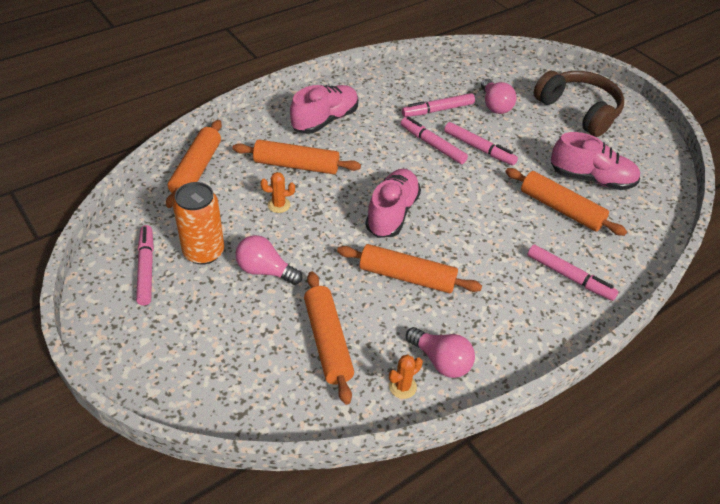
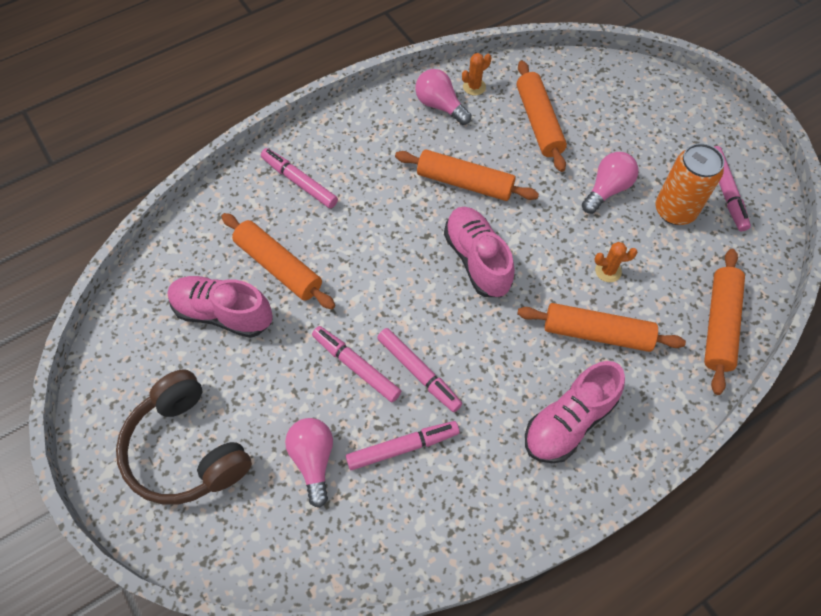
camera: 175 degrees left, 15 degrees up
pink light bulb [235,235,302,285] -> pink light bulb turned 75 degrees counterclockwise [582,152,638,213]
pink shoe [365,169,421,238] -> pink shoe turned 135 degrees clockwise [444,207,515,297]

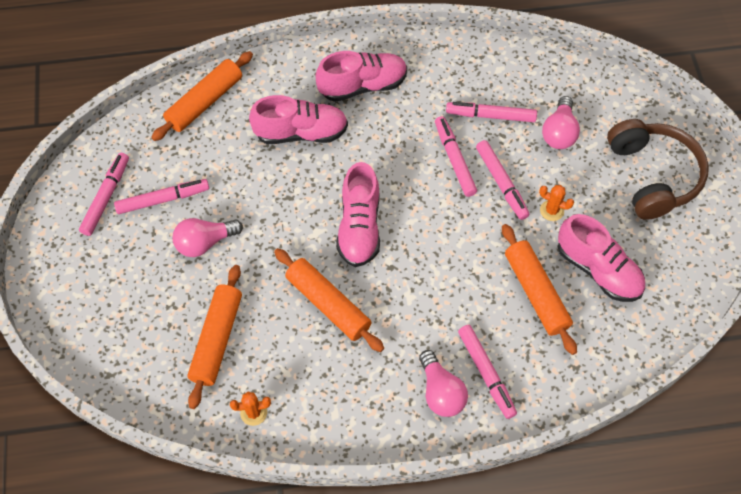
camera: 155 degrees left, 0 degrees up
pink light bulb [415,69,471,125] -> pink light bulb moved to [419,350,468,417]
orange rolling pin [517,303,686,352] -> pink shoe [249,95,348,144]
orange cactus [594,242,638,282] -> orange cactus moved to [539,185,574,221]
orange can [655,143,724,225] -> pink marker [114,179,209,214]

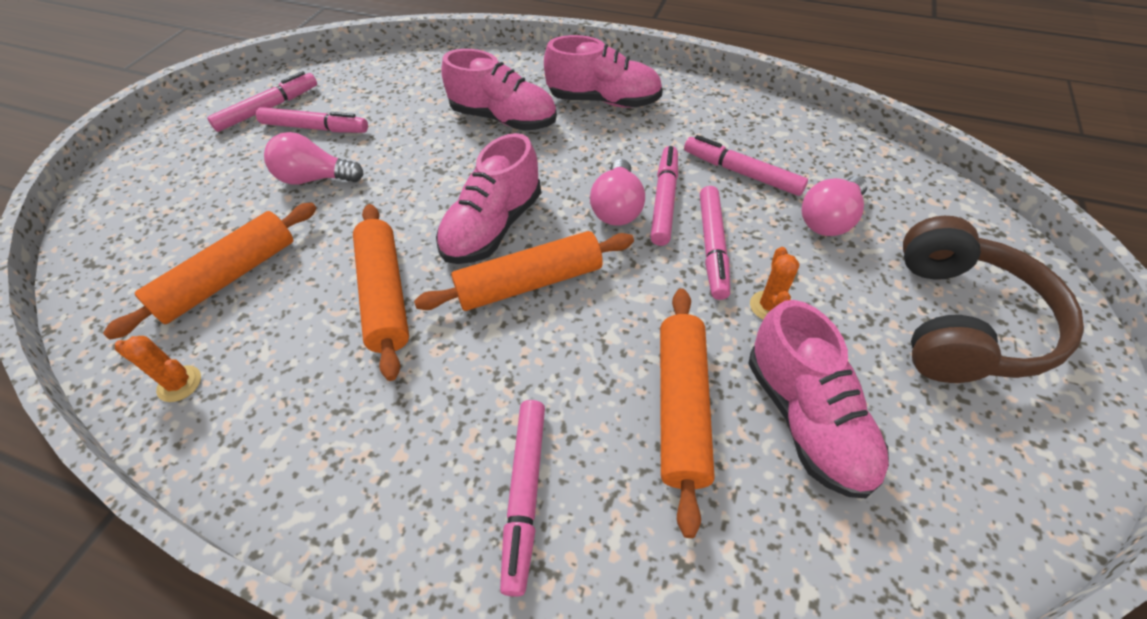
camera: 30 degrees right, 10 degrees down
orange rolling pin [151,51,253,141] -> orange rolling pin moved to [414,231,634,311]
pink light bulb [419,350,468,417] -> pink light bulb moved to [590,159,645,226]
orange cactus [539,185,574,221] -> orange cactus turned 45 degrees clockwise [750,247,799,320]

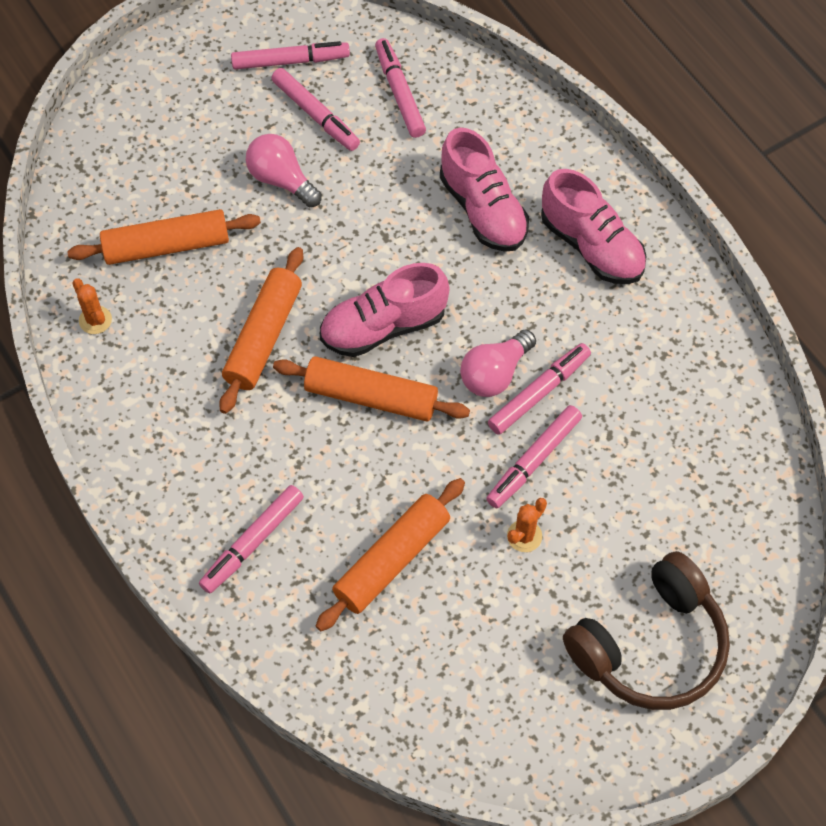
camera: 35 degrees right, 10 degrees up
pink marker [684,135,808,196] -> pink marker moved to [375,38,426,138]
pink shoe [748,300,889,498] -> none
pink light bulb [802,176,867,236] -> none

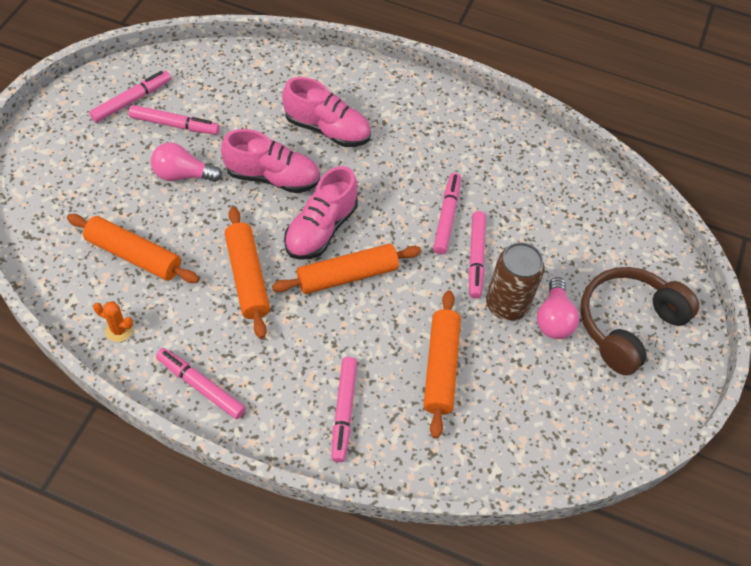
camera: 40 degrees left, 5 degrees down
orange rolling pin [67,209,261,265] -> orange rolling pin turned 75 degrees clockwise [67,214,199,283]
pink marker [375,38,426,138] -> pink marker moved to [156,348,246,419]
pink light bulb [460,329,536,397] -> pink light bulb moved to [537,277,579,339]
orange cactus [507,498,547,552] -> brown can [486,242,545,321]
pink shoe [541,169,647,284] -> pink shoe moved to [221,129,320,193]
brown headphones [563,551,730,710] -> brown headphones turned 150 degrees counterclockwise [580,267,699,375]

